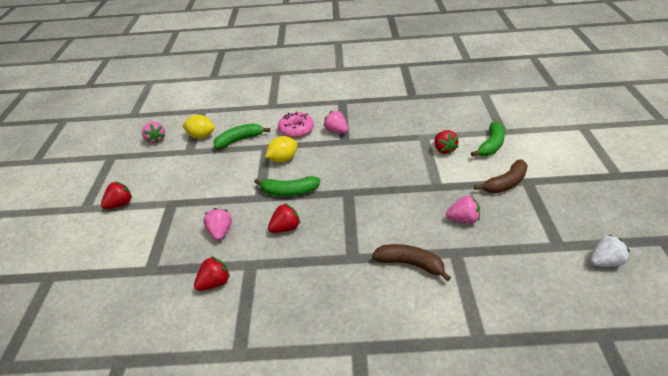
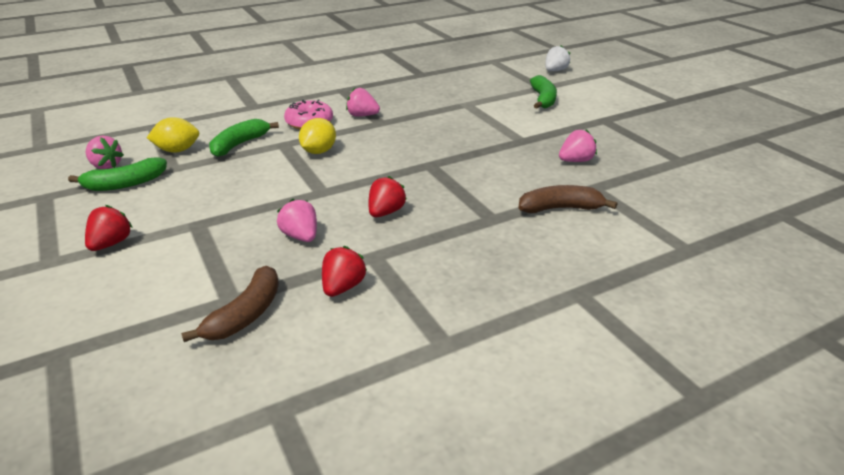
camera: 30 degrees left, 5 degrees down
green banana [254,176,321,196] -> green banana moved to [68,158,167,191]
red strawberry [435,130,459,154] -> none
brown banana [474,159,528,193] -> brown banana moved to [181,266,279,342]
white strawberry [590,235,630,267] -> white strawberry moved to [545,46,570,71]

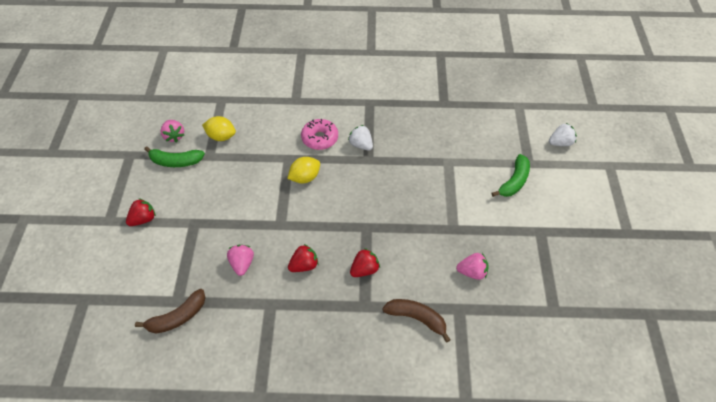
camera: 30 degrees right, 20 degrees up
green banana [209,119,279,157] -> none
red strawberry [322,246,367,297] -> red strawberry moved to [350,248,380,277]
pink strawberry [346,88,380,117] -> white strawberry [348,125,373,151]

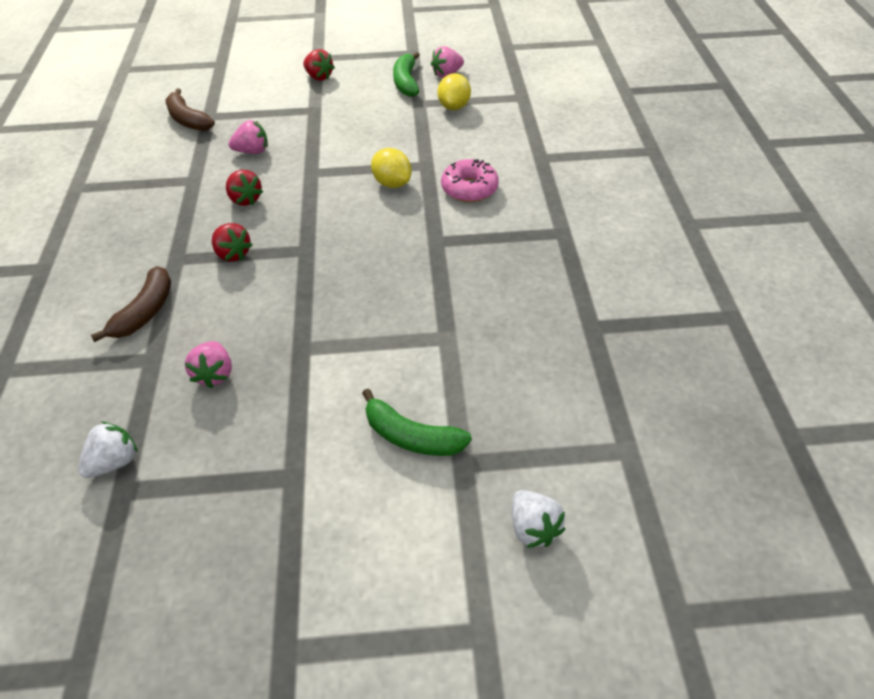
camera: 85 degrees right, 5 degrees down
white strawberry [348,125,373,151] -> white strawberry moved to [78,421,138,478]

